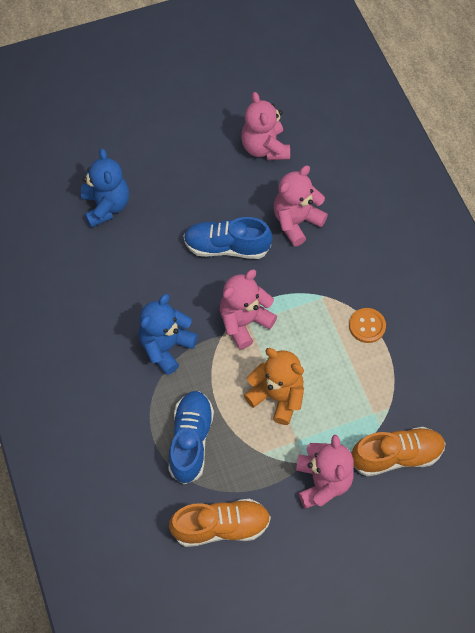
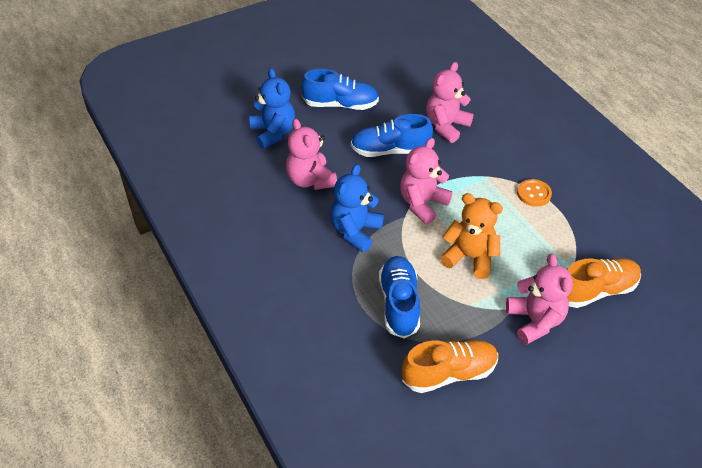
camera: 10 degrees left, 15 degrees down
pink teddy bear [241,92,290,160] -> pink teddy bear moved to [286,118,337,190]
none -> blue shoe [301,69,379,110]

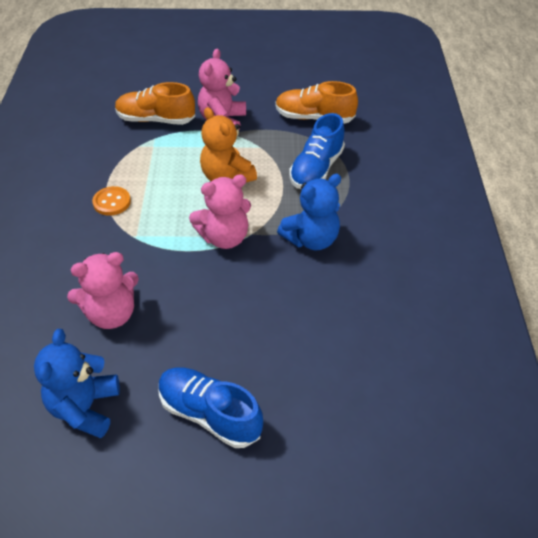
camera: 150 degrees left, 0 degrees up
blue teddy bear [249,68,295,149] -> blue teddy bear moved to [34,329,120,438]
pink teddy bear [286,118,337,190] -> none
blue shoe [351,114,433,157] -> none

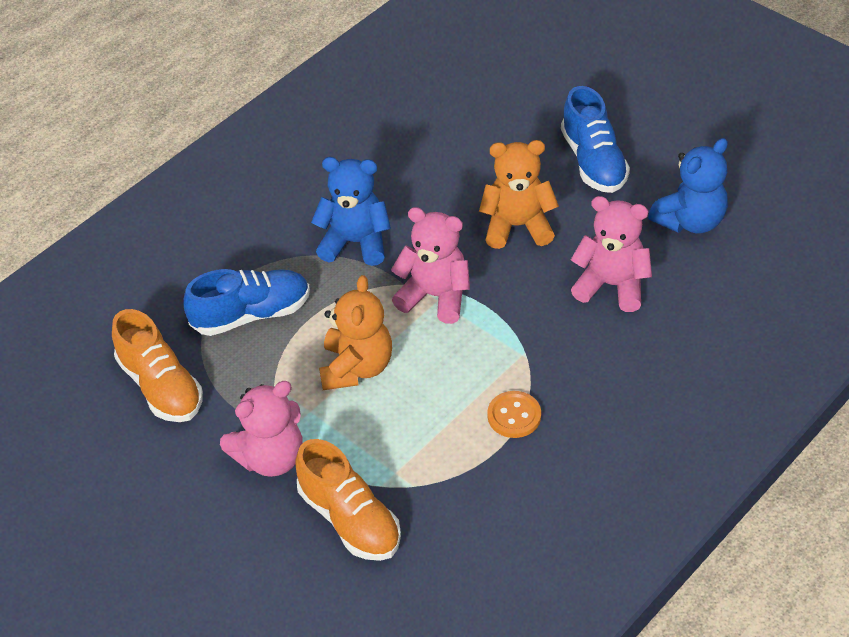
camera: 135 degrees left, 0 degrees up
none -> orange teddy bear [479,140,559,249]

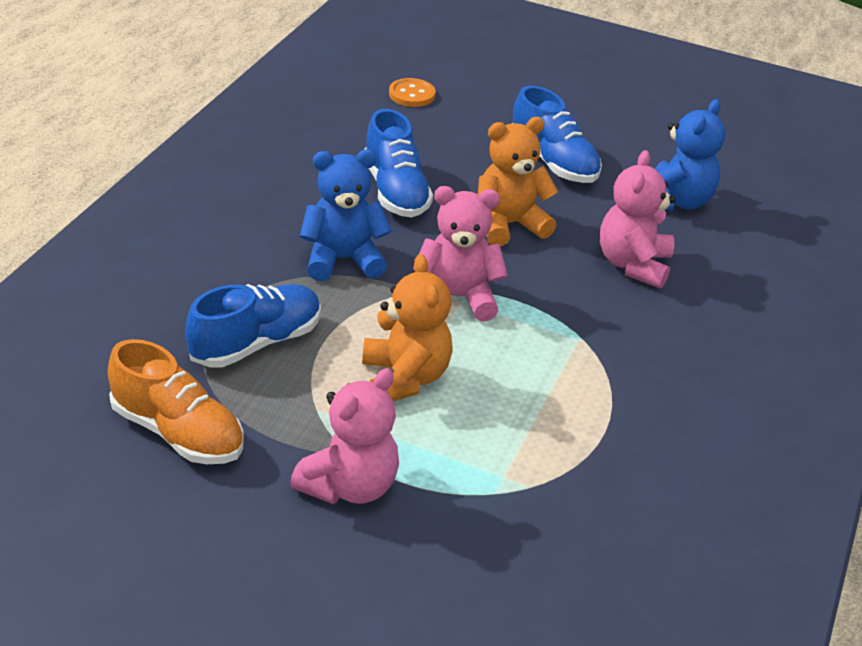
camera: 25 degrees left, 10 degrees down
orange shoe [295,439,401,561] -> none
orange button [487,391,541,438] -> orange button moved to [389,78,436,107]
pink teddy bear [571,196,652,312] -> pink teddy bear turned 75 degrees counterclockwise [600,150,676,289]
none -> blue shoe [364,109,433,218]

